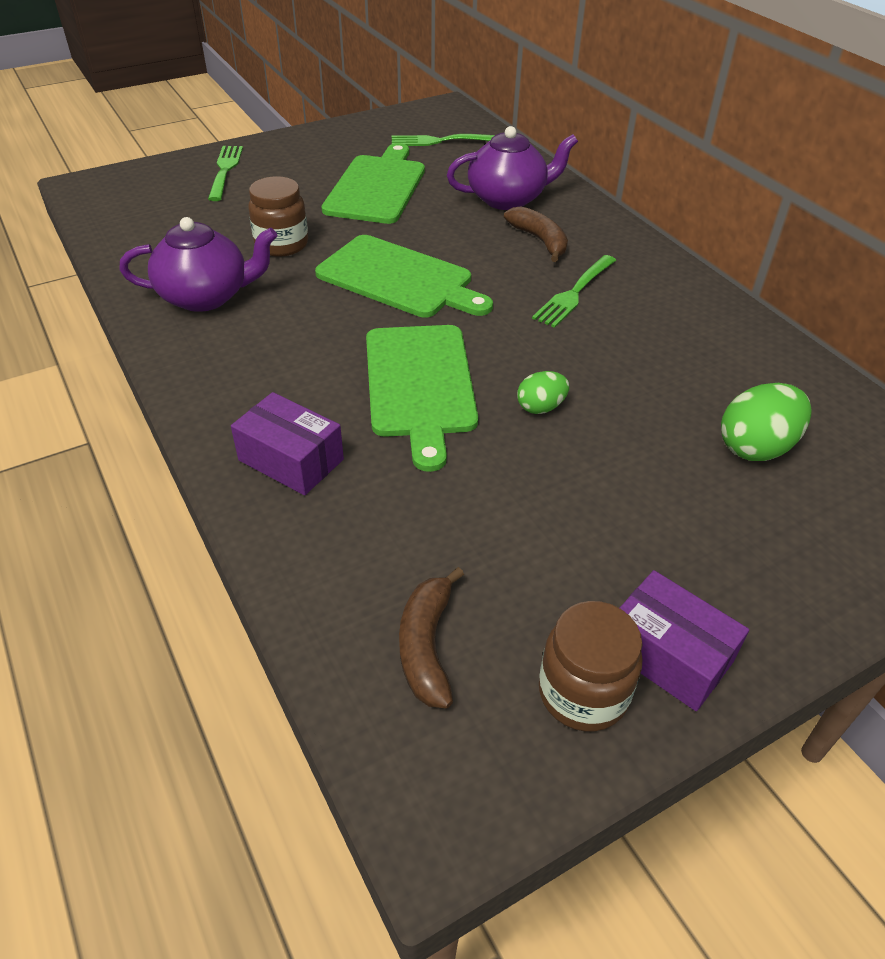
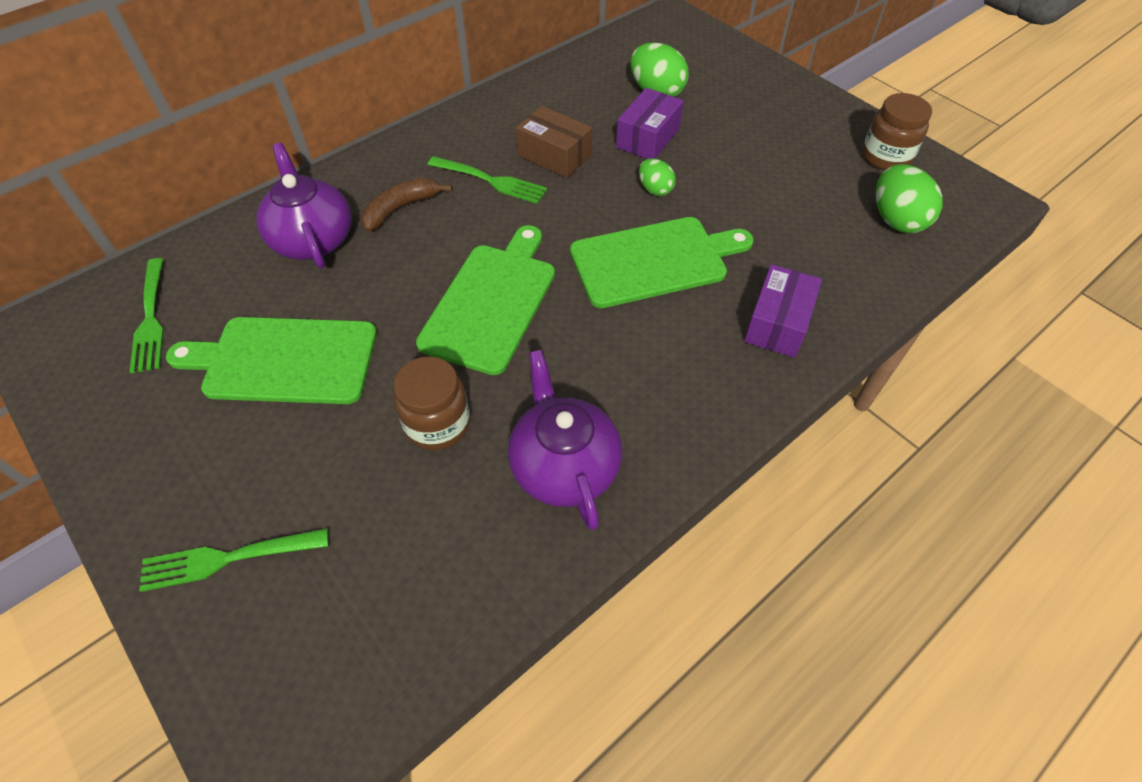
camera: 100 degrees left, 10 degrees up
brown banana [399,567,464,708] -> green egg [875,164,943,233]
purple box [620,570,749,711] -> purple box moved to [616,88,684,159]
none -> brown box [516,106,592,178]

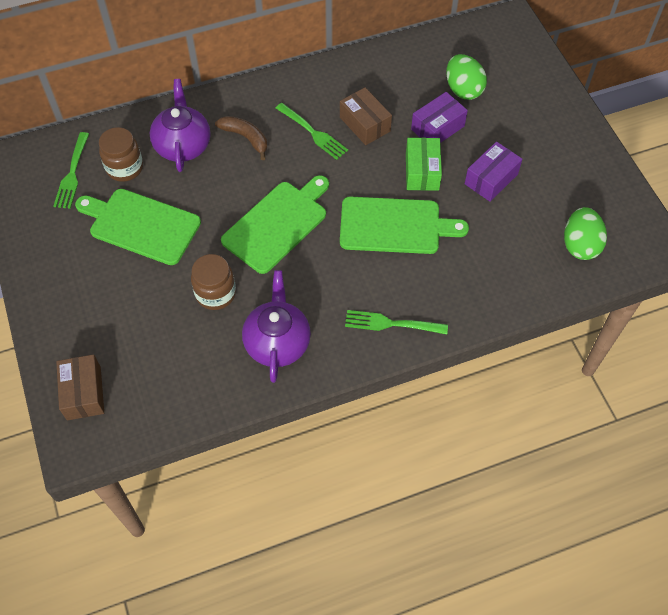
camera: 20 degrees right, 5 degrees up
green fork [139,528,329,592] -> green fork moved to [345,310,448,334]
brown banana [361,178,452,232] -> brown banana turned 60 degrees clockwise [215,116,267,160]
green egg [639,158,676,196] -> green box [406,138,442,191]
purple box [744,264,822,358] -> purple box moved to [465,142,522,202]
brown jar [862,93,932,170] -> brown jar moved to [99,127,143,182]
none -> brown box [56,354,104,420]

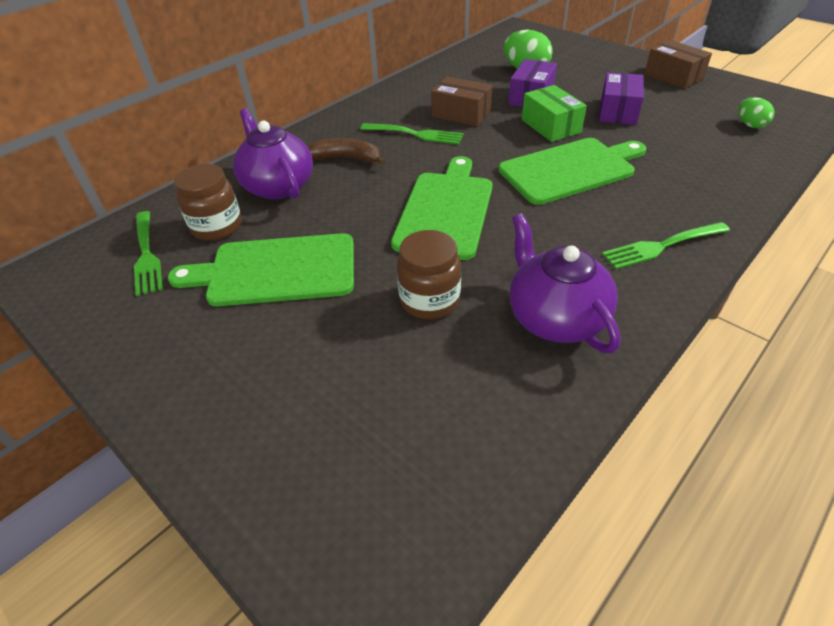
camera: 25 degrees left, 15 degrees down
brown box [56,354,104,420] -> brown box moved to [644,40,712,89]
green egg [564,207,607,260] -> green egg [738,97,774,128], size x0.59

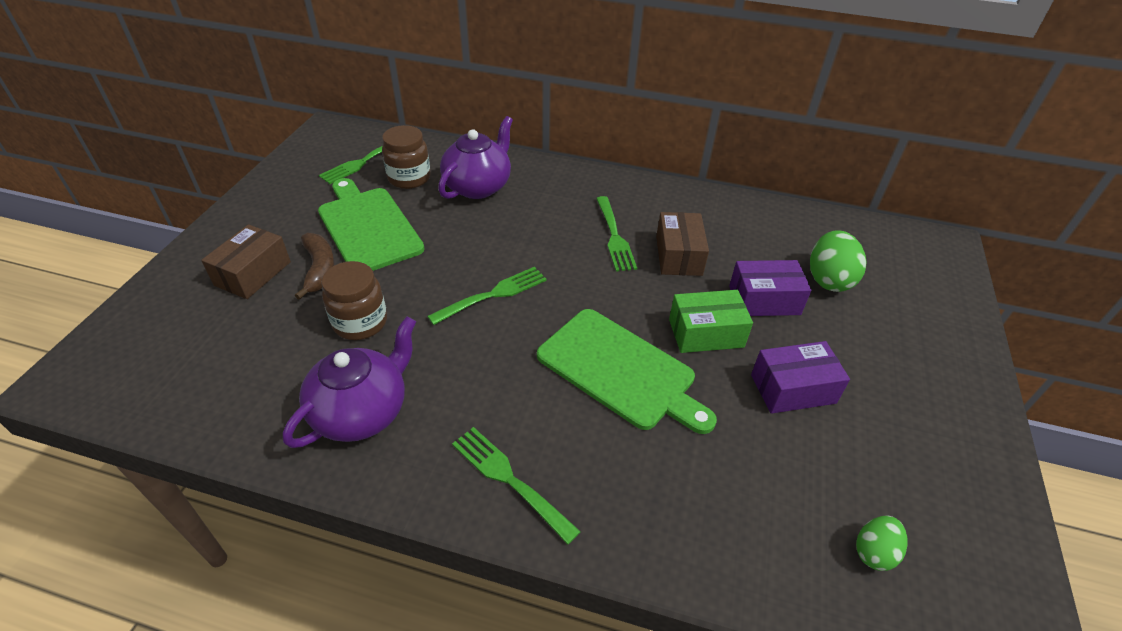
camera: 60 degrees right, 0 degrees up
brown banana [308,138,386,165] -> brown banana moved to [295,233,334,300]
green cutting board [391,156,492,260] -> green fork [427,267,547,325]
green box [522,85,587,142] -> green box turned 45 degrees clockwise [669,290,753,353]
brown box [644,40,712,89] -> brown box moved to [201,224,291,299]

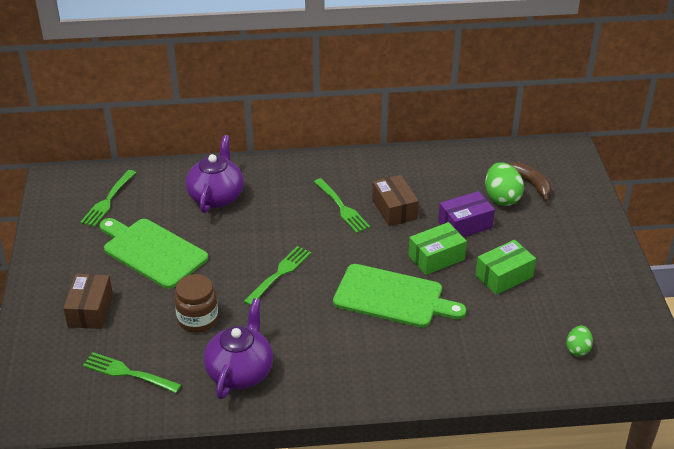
camera: 20 degrees left, 5 degrees down
brown banana [295,233,334,300] -> brown banana moved to [507,162,551,202]
brown jar [382,125,431,189] -> none
green fork [452,427,581,545] -> green fork moved to [83,352,181,393]
purple box [751,341,850,414] -> green box [476,240,536,295]

